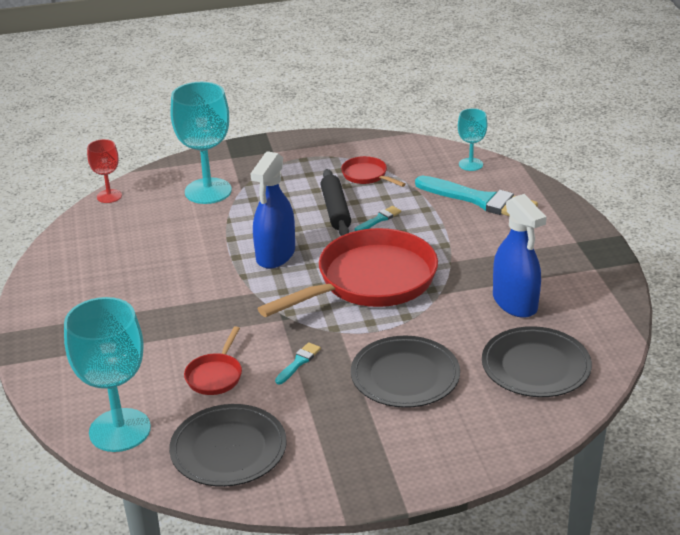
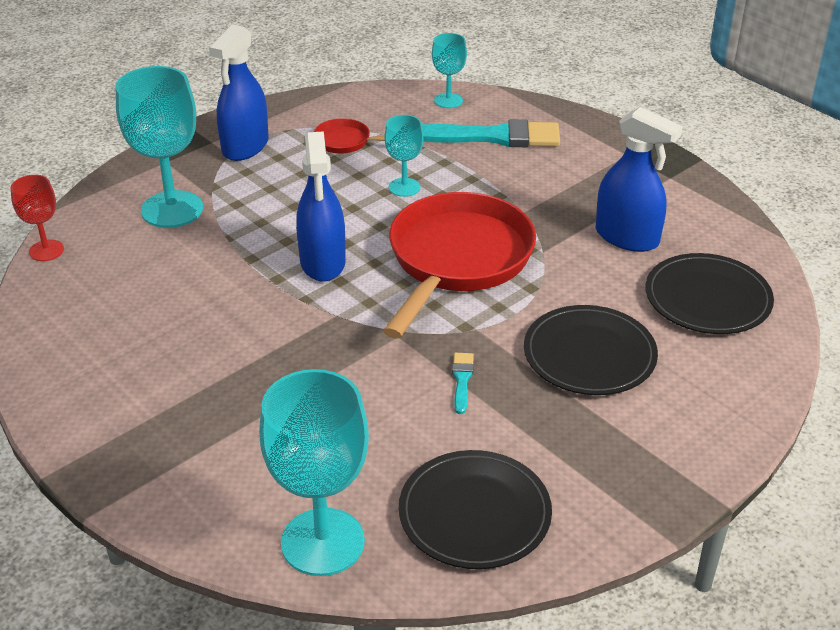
camera: 30 degrees left, 5 degrees up
red pan [184,326,242,395] -> none
black rolling pin [321,169,351,236] -> none
turquoise brush [355,206,401,231] -> turquoise goblet [384,115,424,197]
none -> blue spray bottle [209,24,269,161]

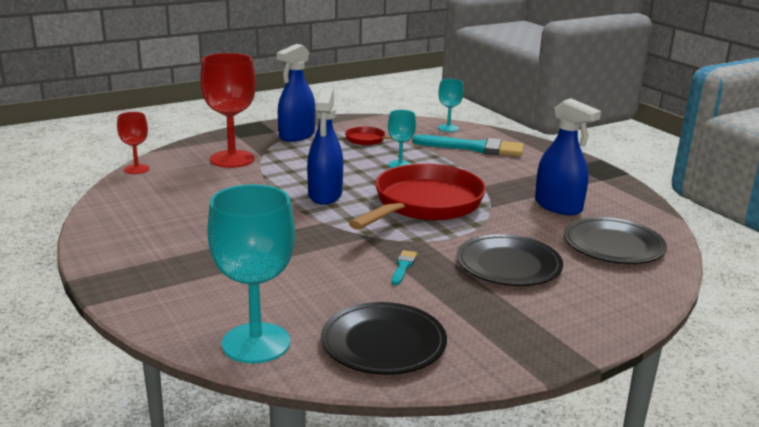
camera: 10 degrees right, 15 degrees down
turquoise goblet [116,66,203,228] -> red goblet [200,53,256,168]

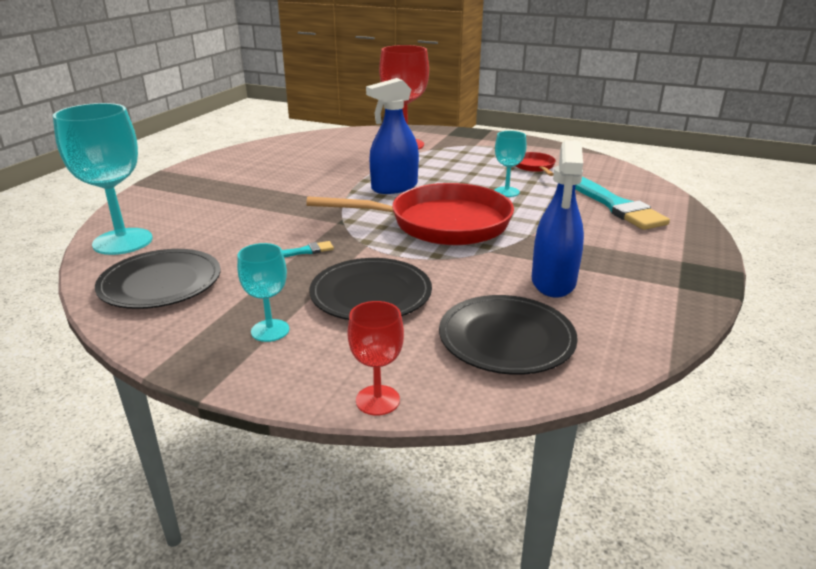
camera: 55 degrees right, 5 degrees up
red goblet [117,112,149,174] -> red goblet moved to [347,301,404,415]
blue spray bottle [277,44,315,142] -> none
turquoise goblet [438,79,464,132] -> turquoise goblet moved to [237,243,289,342]

